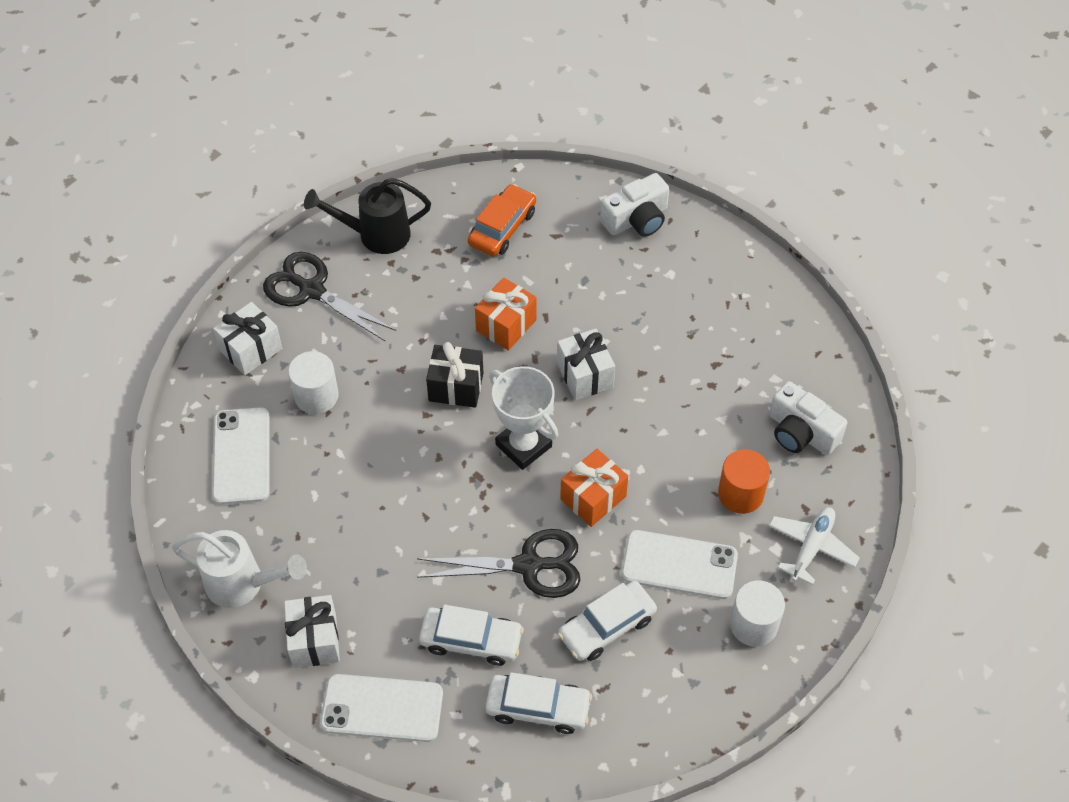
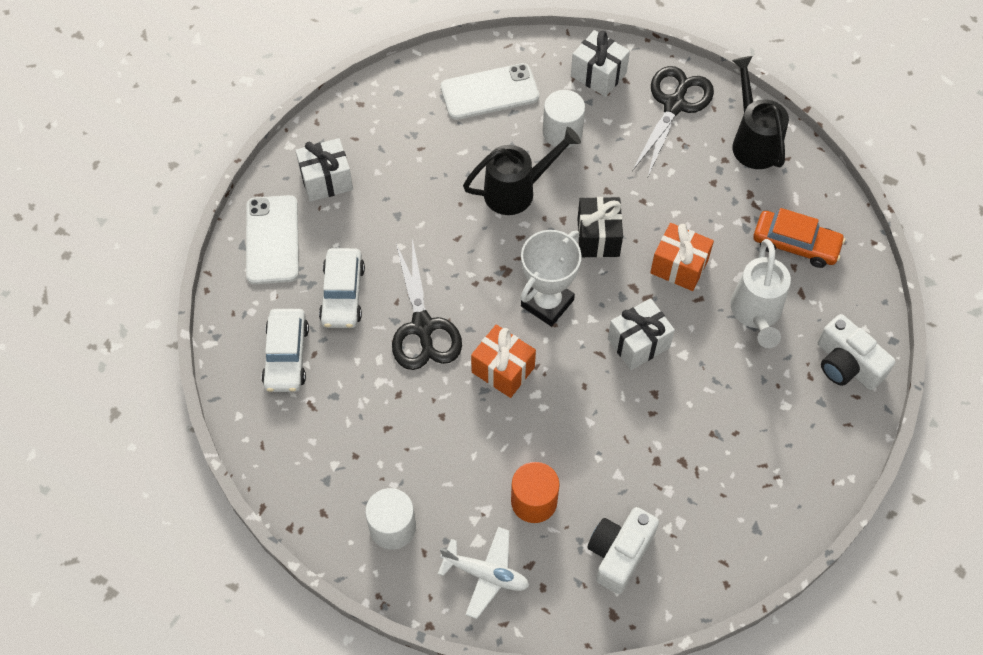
camera: 80 degrees right, 5 degrees up
white watering can [172,530,307,608] -> white watering can moved to [730,239,791,348]
white car [558,581,657,661] -> none
white phone [621,530,738,599] -> none
none -> black watering can [463,127,581,215]

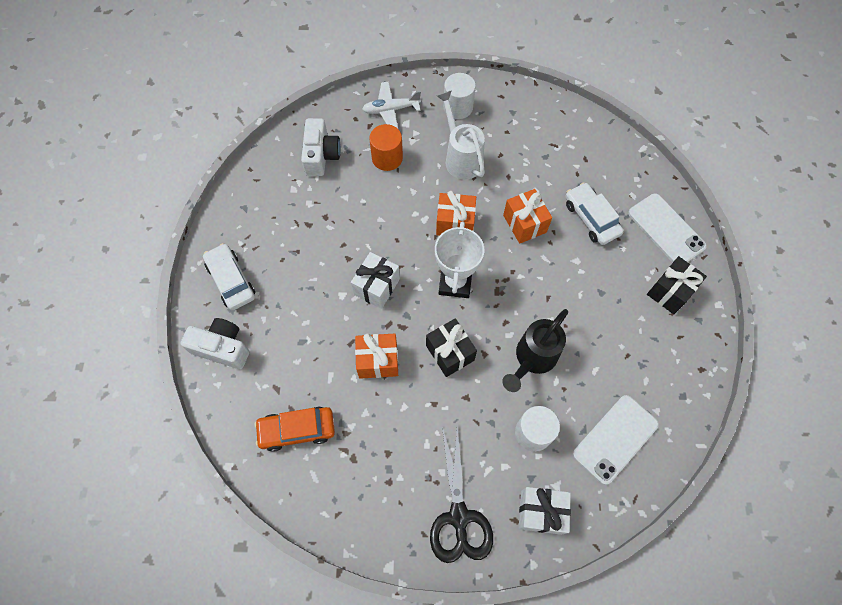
camera: 150 degrees right, 5 degrees up
white car [261,309,309,392] -> white car moved to [203,243,255,310]
white gift [295,138,353,202] -> black gift [647,256,707,314]
black scissors [392,239,462,370] -> orange gift [503,189,552,244]
white watering can [730,239,791,348] -> white watering can moved to [437,90,485,180]
black watering can [732,56,789,169] -> none

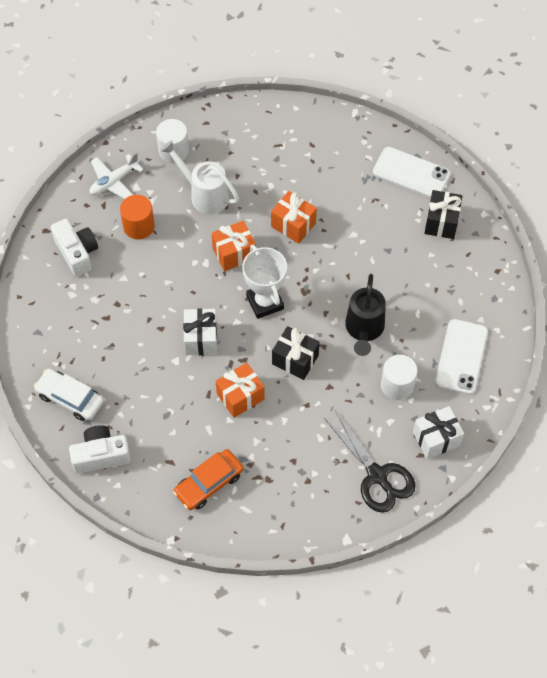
camera: 30 degrees left, 5 degrees down
white car [565,182,624,245] -> none

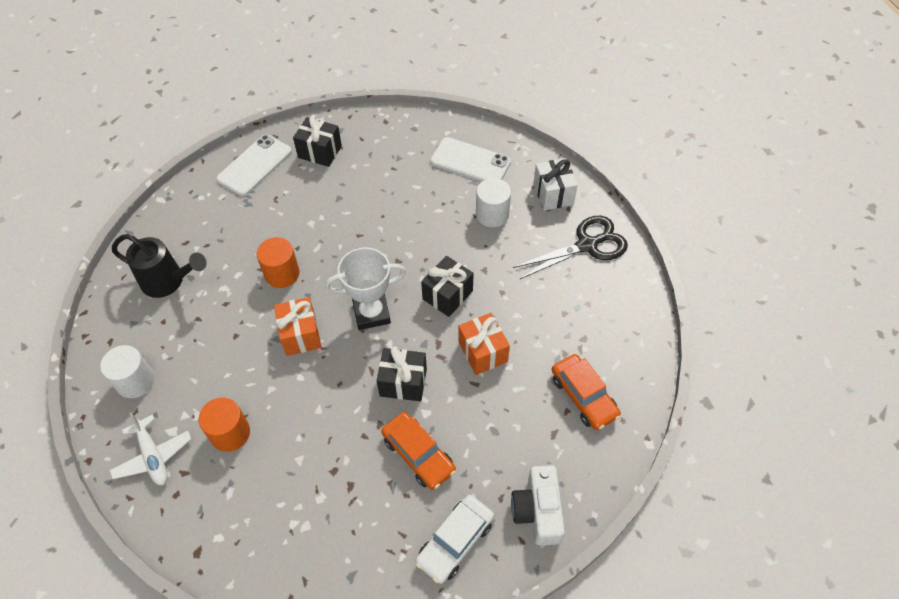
camera: 80 degrees left, 5 degrees down
white camera [51,219,98,277] -> none
white watering can [160,140,239,214] -> none
white gift [183,308,217,355] -> black gift [377,346,427,401]
orange gift [271,191,317,244] -> orange cylinder [257,237,300,288]
black watering can [345,274,386,356] -> black watering can moved to [112,234,207,298]
none -> orange car [381,412,456,490]

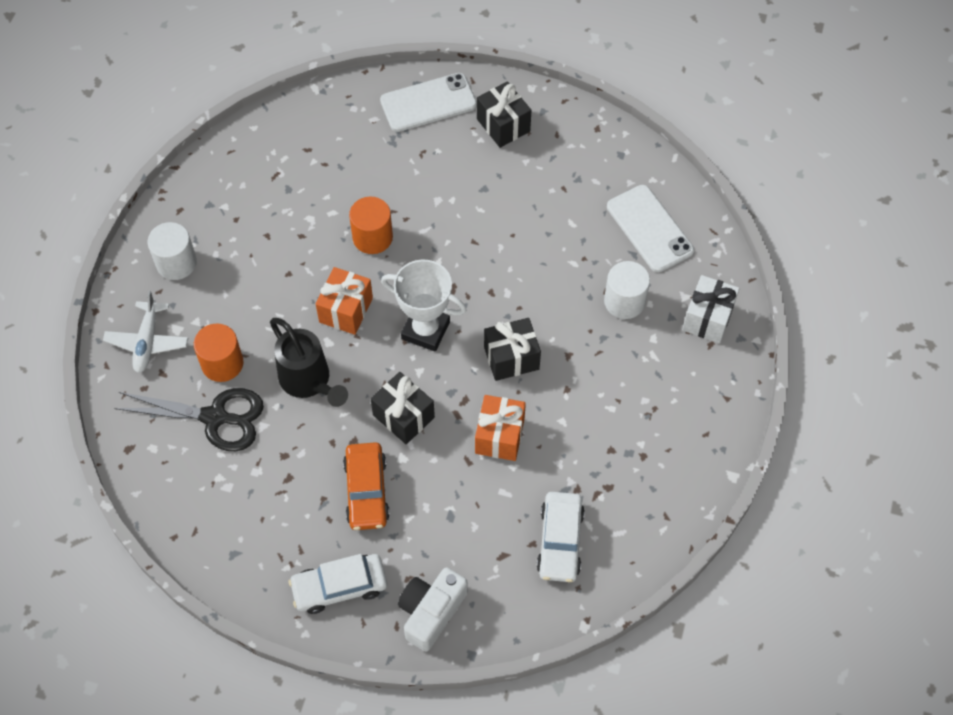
camera: 35 degrees right, 5 degrees up
black watering can [112,234,207,298] -> black watering can moved to [270,318,348,407]
black scissors [513,216,628,279] -> black scissors moved to [114,388,264,451]
orange car [552,354,621,430] -> white car [537,492,585,582]

